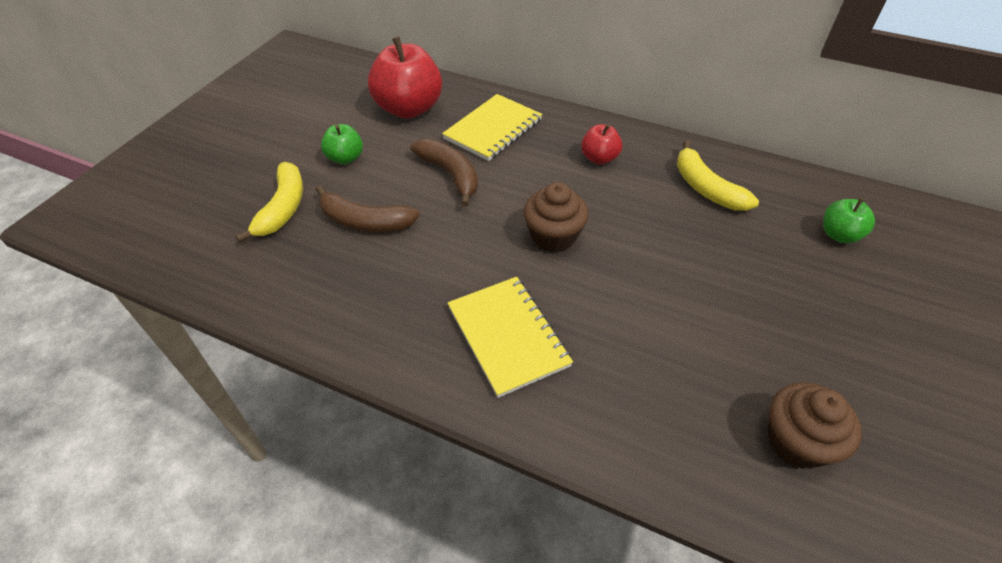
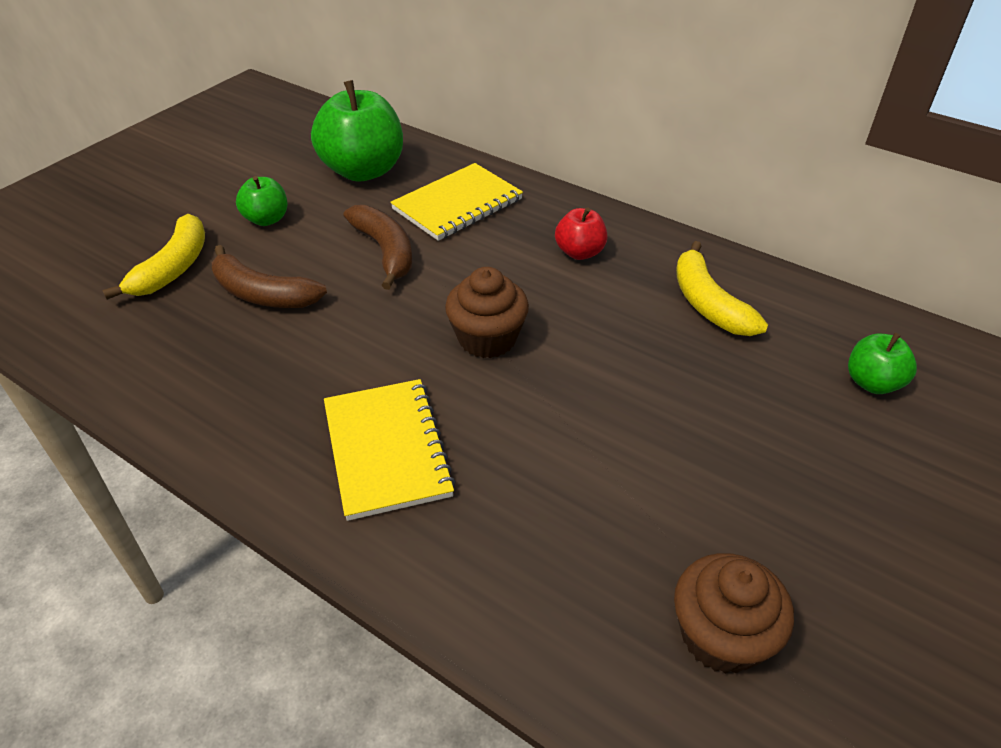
camera: 10 degrees right, 5 degrees down
red apple [368,37,442,119] -> green apple [311,80,403,182]

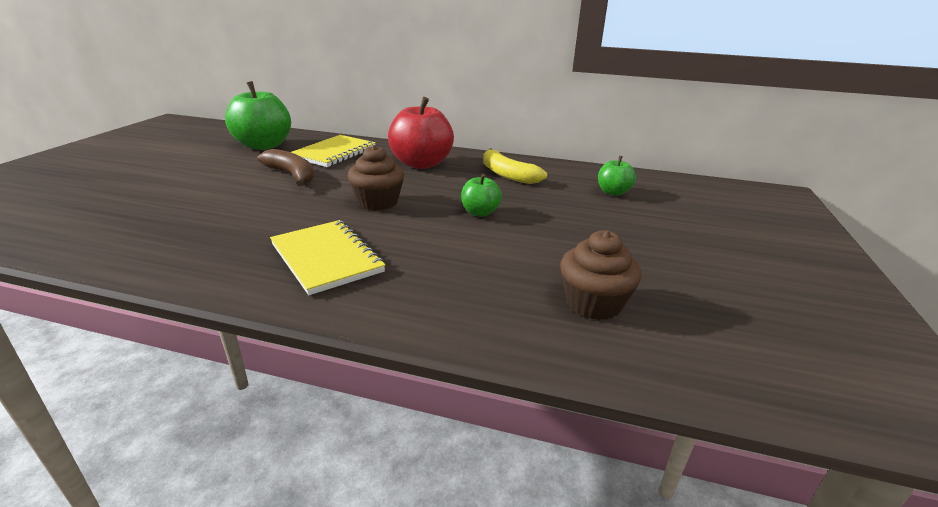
camera: 20 degrees left, 15 degrees down
yellow banana [102,214,205,300] -> none
brown banana [212,245,327,308] -> none
green apple [236,176,287,226] -> green apple moved to [461,174,502,217]
red apple [555,207,607,260] -> red apple [388,97,454,169], size x1.94

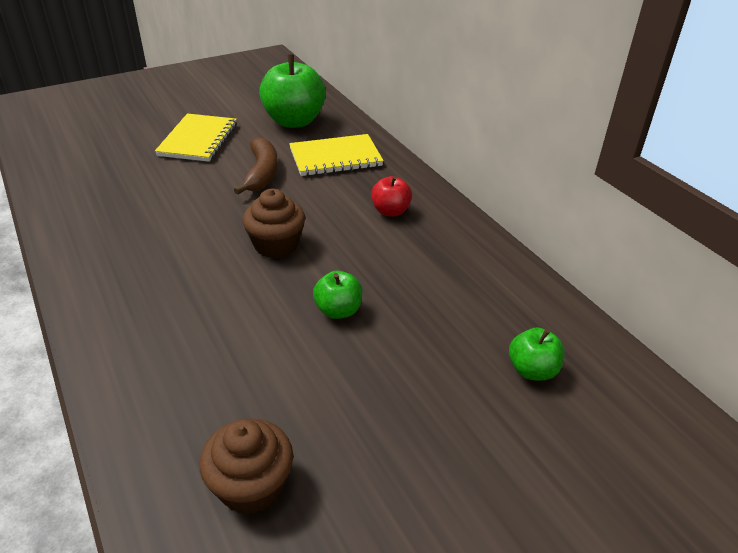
camera: 45 degrees right, 10 degrees up
yellow notebook [270,220,385,295] -> yellow notebook moved to [155,113,237,162]
red apple [388,97,454,169] -> red apple [371,176,412,216], size x0.51
yellow banana [483,148,547,184] -> none

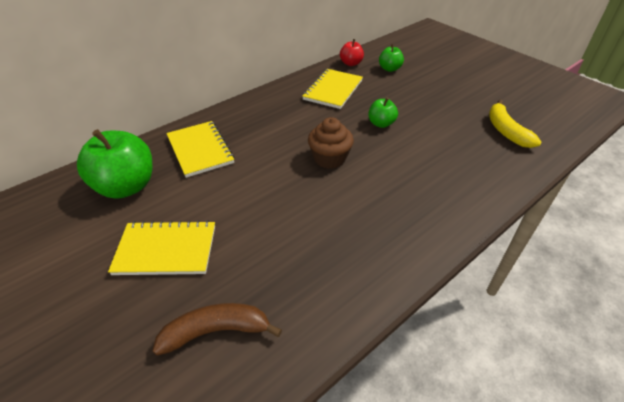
camera: 100 degrees left, 5 degrees up
brown cupcake [200,419,293,515] -> yellow banana [489,100,541,148]
brown banana [234,137,278,195] -> brown banana moved to [153,303,282,356]
red apple [371,176,412,216] -> red apple moved to [340,39,364,66]
none -> yellow notebook [302,69,363,109]

